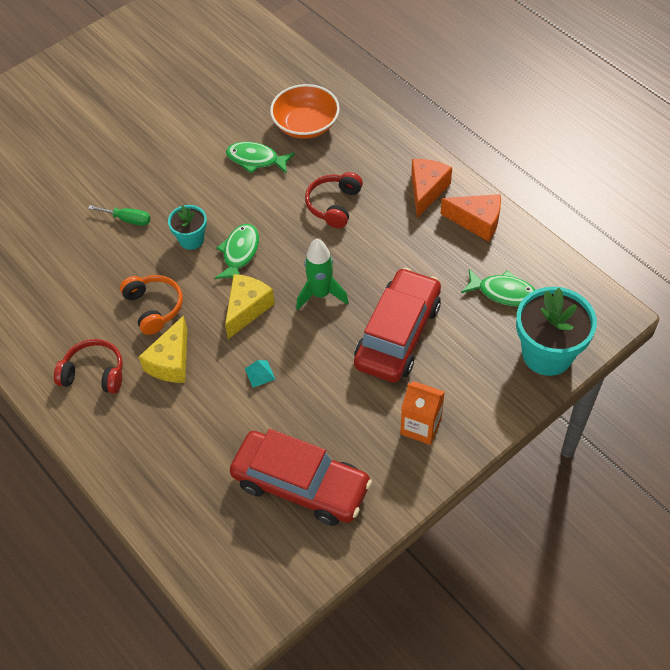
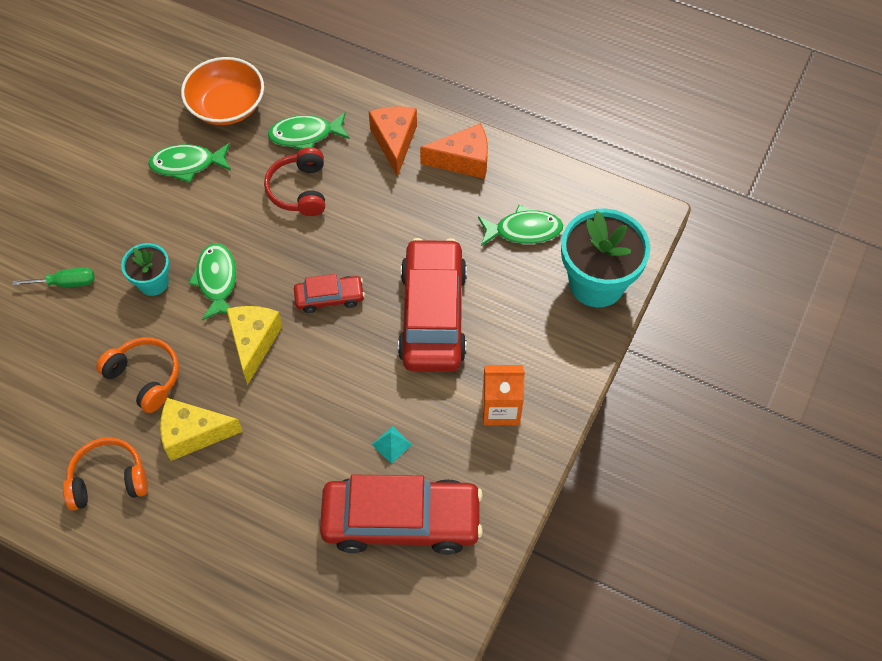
camera: 25 degrees left, 5 degrees up
red headphones [54,339,123,394] -> orange headphones [63,437,148,511]
yellow cheese [139,315,187,383] -> yellow cheese turned 90 degrees clockwise [160,398,243,461]
turquoise pyramid [245,360,275,388] -> turquoise pyramid moved to [372,426,412,464]
green rocket [296,239,349,310] -> red car [294,274,365,313]
none -> green fish [268,112,350,150]

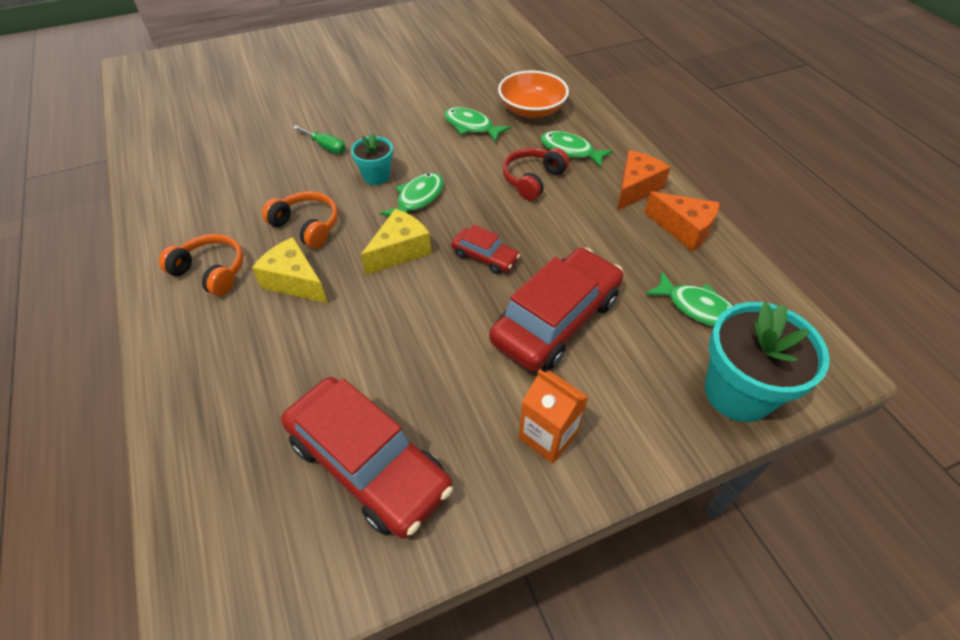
camera: 40 degrees right, 10 degrees down
orange headphones [96,337,179,413] -> orange headphones turned 45 degrees counterclockwise [262,191,338,248]
turquoise pyramid [372,426,412,464] -> none

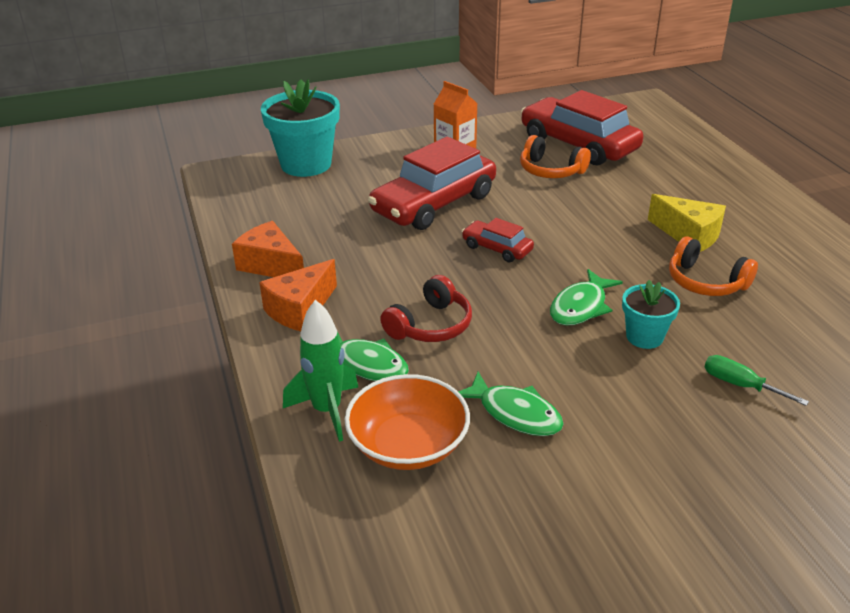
camera: 175 degrees left, 15 degrees down
orange headphones [159,234,244,296] -> orange headphones moved to [520,135,591,178]
yellow cheese [361,209,431,275] -> none
green fish [645,272,733,327] -> none
none -> green rocket [283,300,359,442]

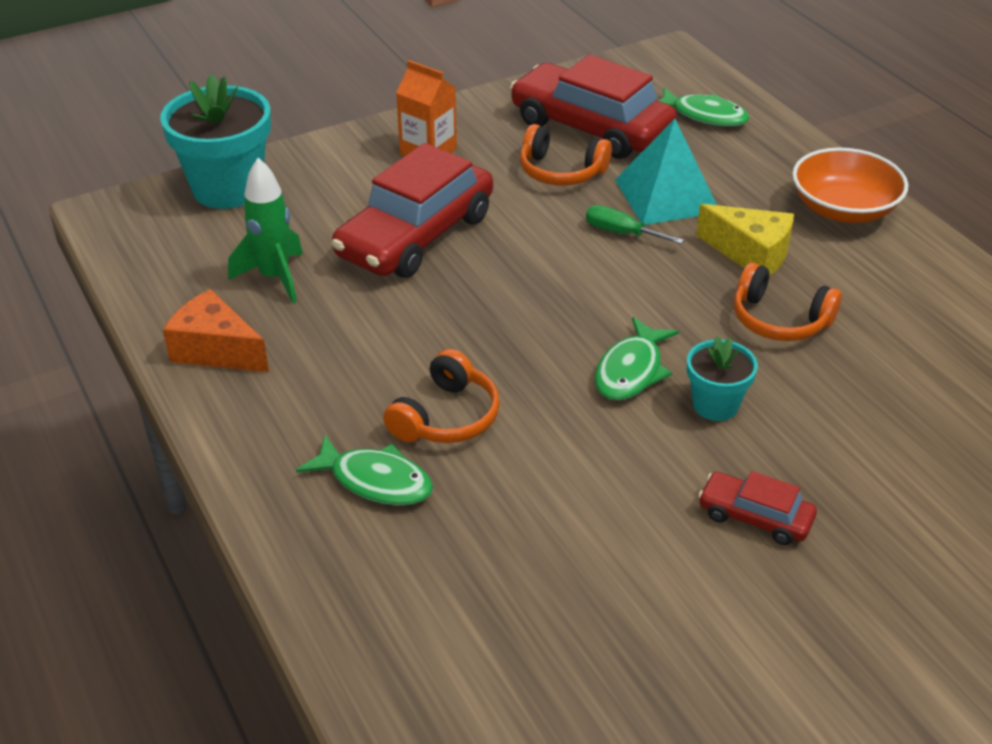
camera: 10 degrees left, 5 degrees up
orange cheese [259,259,337,331] -> none
green rocket [283,300,359,442] -> green rocket moved to [228,158,303,303]
orange bowl [345,374,470,470] -> orange bowl moved to [792,148,908,223]
red headphones [380,275,472,342] -> orange headphones [383,349,500,443]
green fish [458,372,564,436] -> green fish moved to [658,87,750,127]
red car [462,218,534,263] -> red car moved to [698,471,817,545]
green screwdriver [704,355,809,406] -> green screwdriver moved to [586,205,684,244]
none -> turquoise pyramid [615,119,717,225]

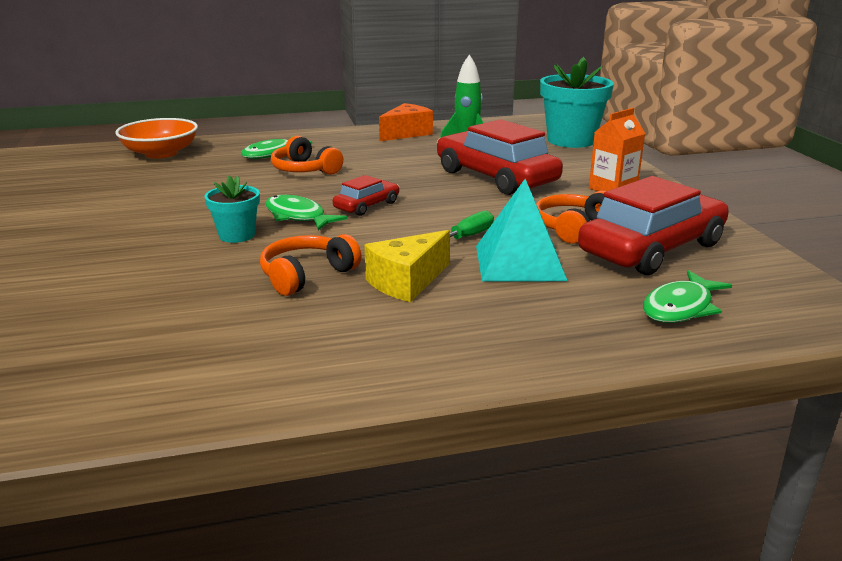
camera: 105 degrees right, 15 degrees down
red car [698,471,817,545] -> red car moved to [333,175,399,216]
orange bowl [792,148,908,223] -> orange bowl moved to [115,118,198,158]

